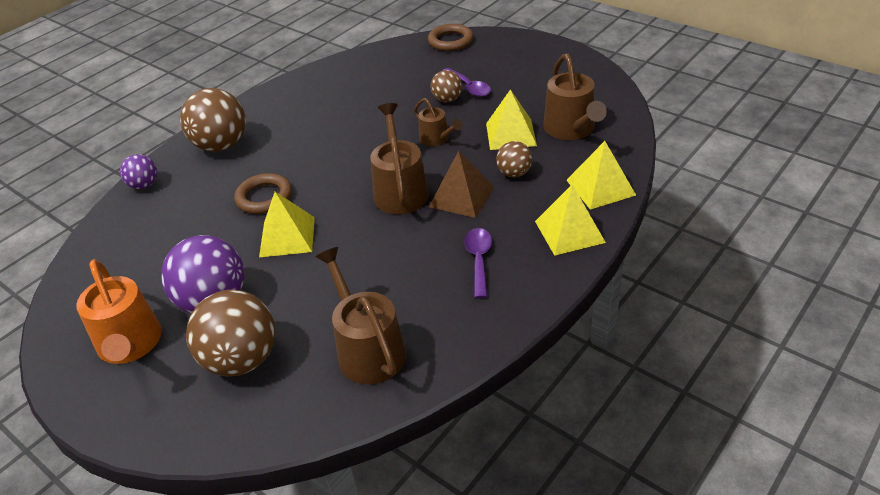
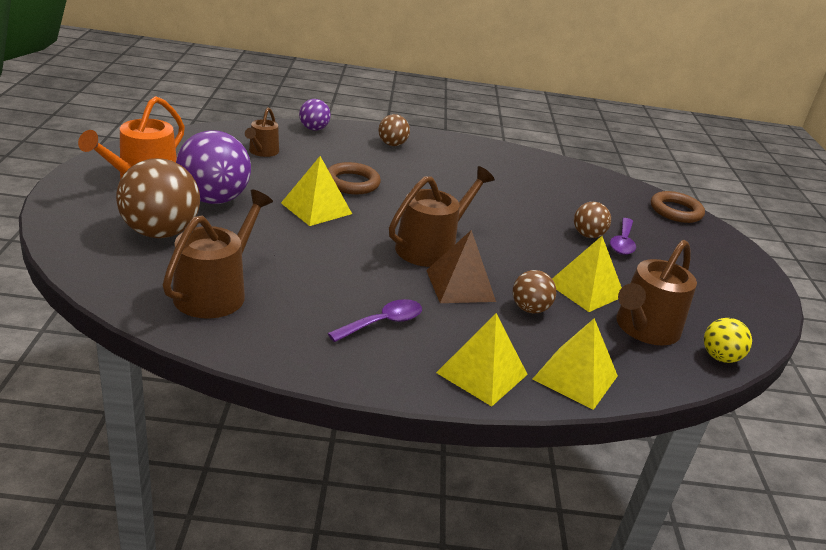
camera: 45 degrees right, 10 degrees down
brown ball [180,88,246,152] -> brown ball [378,114,410,146], size x0.53
brown watering can [414,98,463,146] -> brown watering can moved to [245,107,279,157]
none -> yellow ball [704,318,752,363]

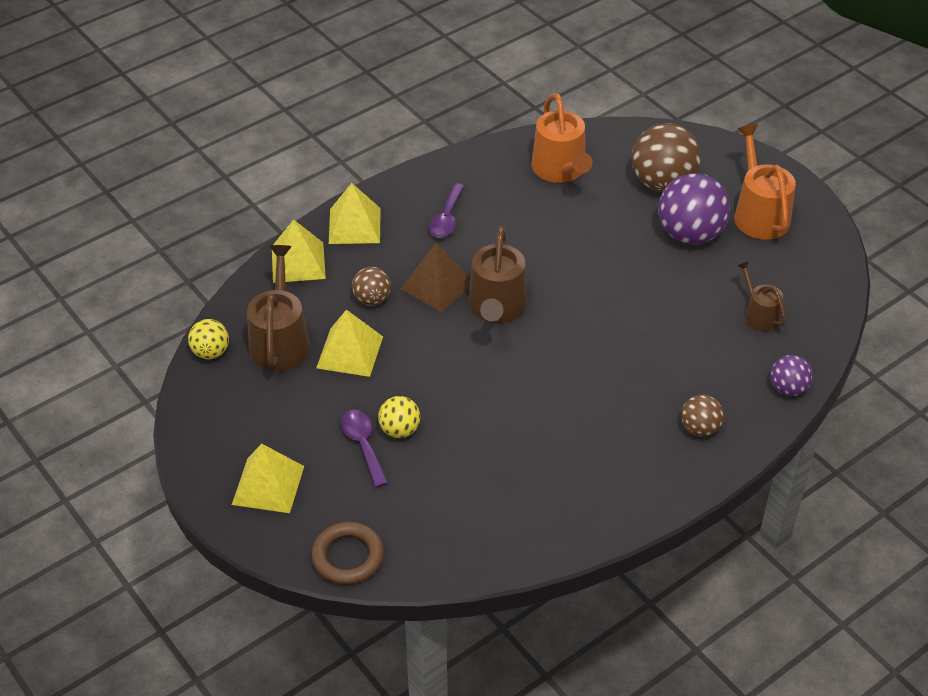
camera: 145 degrees right, 15 degrees up
brown watering can [163,189,273,319] -> orange watering can [531,93,592,183]
yellow pyramid [281,156,352,226] -> yellow pyramid moved to [232,444,304,513]
brown ring [328,162,381,195] -> none
brown ball [574,202,611,238] -> yellow ball [378,396,420,438]

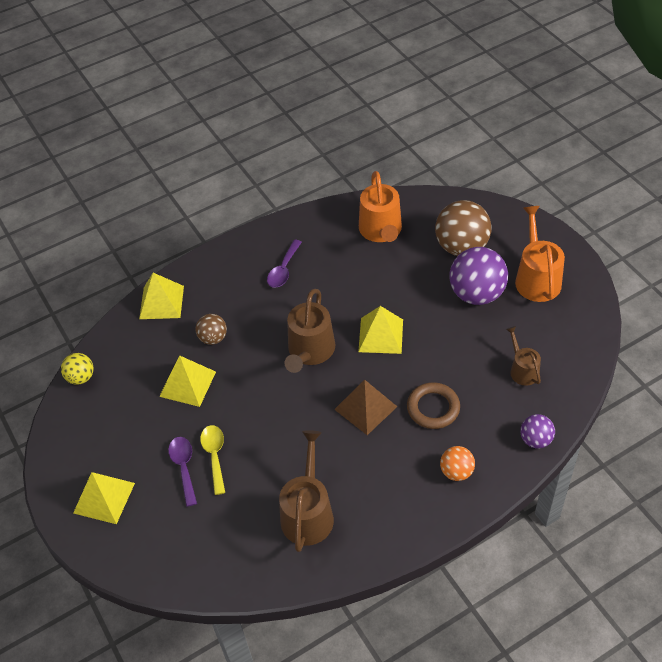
camera: 10 degrees right, 5 degrees up
brown watering can [247,245,310,371] -> brown watering can moved to [279,430,334,552]
brown ring [311,522,384,585] -> brown ring moved to [407,382,460,429]
yellow pyramid [329,183,381,244] -> yellow pyramid moved to [358,306,403,354]
yellow ball [378,396,420,438] -> yellow spoon [200,425,225,495]
brown pyramid [400,243,470,312] -> brown pyramid moved to [334,380,397,435]
brown ball [681,394,724,437] -> orange ball [440,446,475,481]

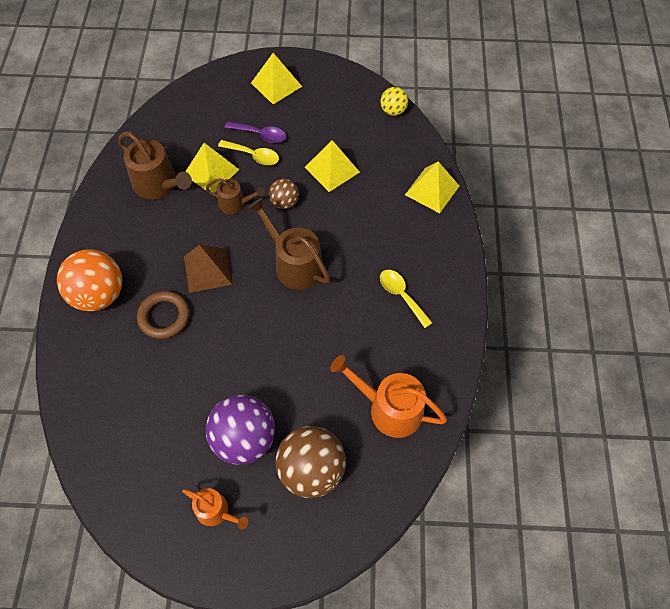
camera: 120 degrees right, 10 degrees up
brown ball [196,314,227,345] -> brown ball moved to [269,179,299,209]
purple spoon [267,240,302,288] -> yellow spoon [380,270,432,328]
yellow pyramid [358,306,403,354] -> yellow pyramid moved to [185,143,239,193]
orange ball [440,446,475,481] -> orange ball [57,249,122,311], size x1.89
brown watering can [506,326,541,386] -> brown watering can moved to [206,178,265,214]
orange watering can [515,206,565,302] -> orange watering can [182,488,248,530], size x0.59
purple ball [520,414,555,449] -> none

